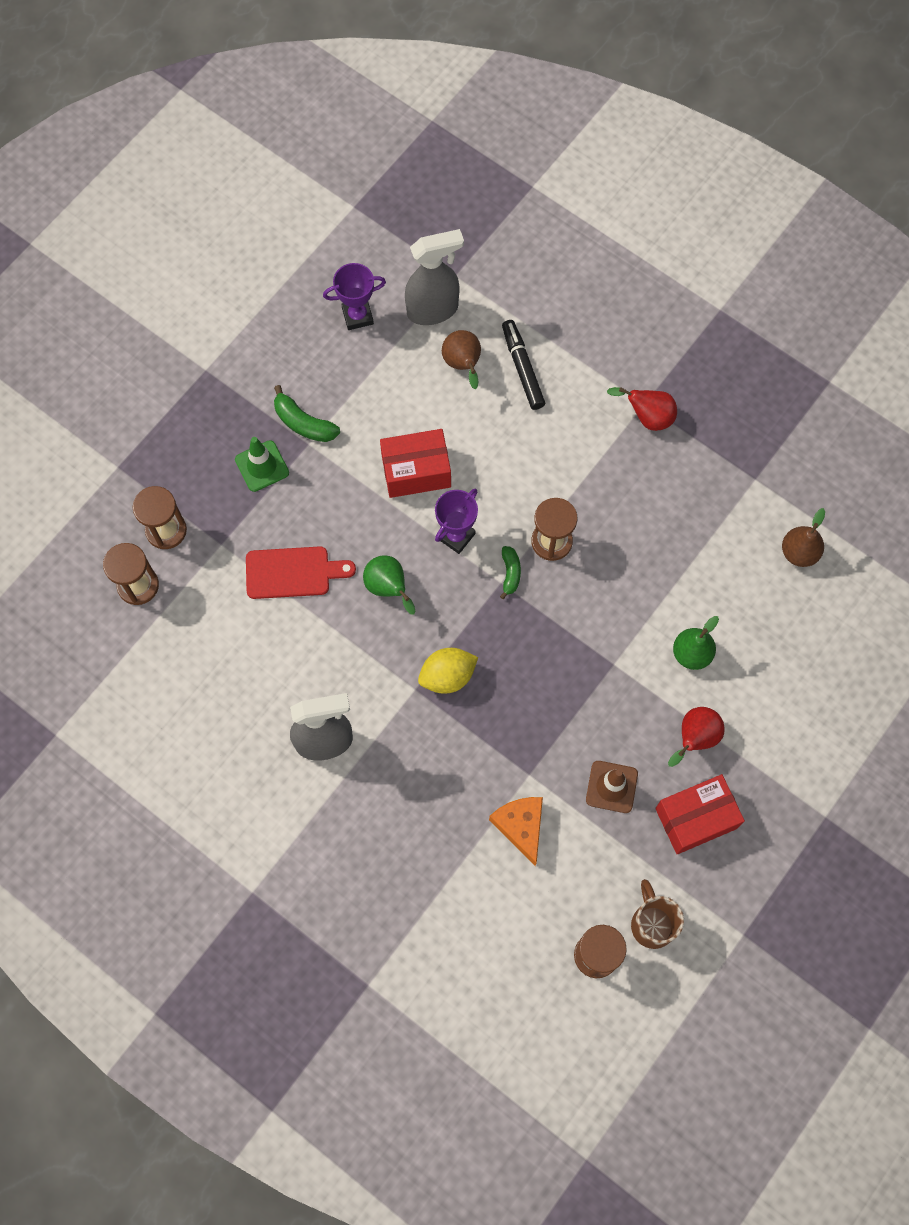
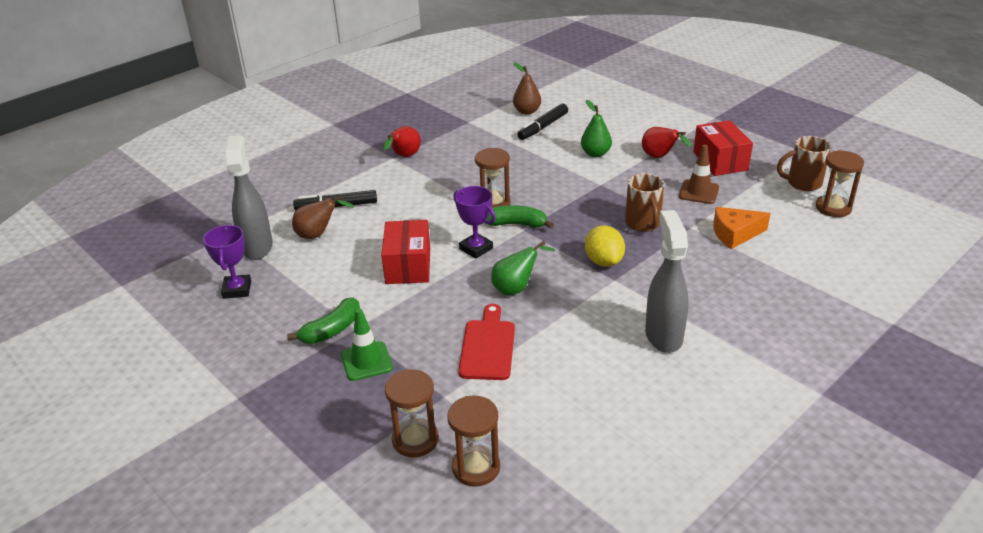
camera: 80 degrees left, 35 degrees down
green banana [500,546,521,599] -> green banana [487,205,554,229], size x1.53
none -> black marker [517,104,568,140]
none -> brown mug [625,173,664,232]

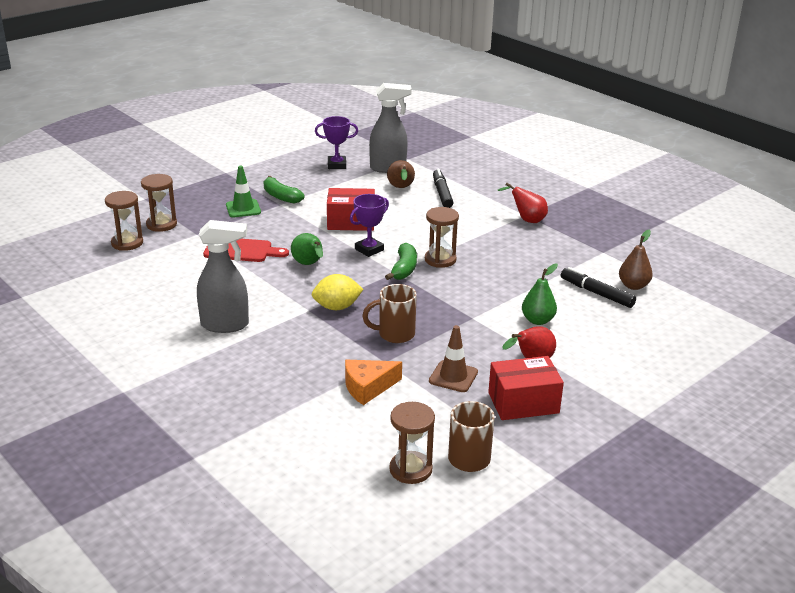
camera: 90 degrees right, 5 degrees down
orange cheese [713,207,771,249] -> orange cheese turned 105 degrees counterclockwise [345,360,402,405]

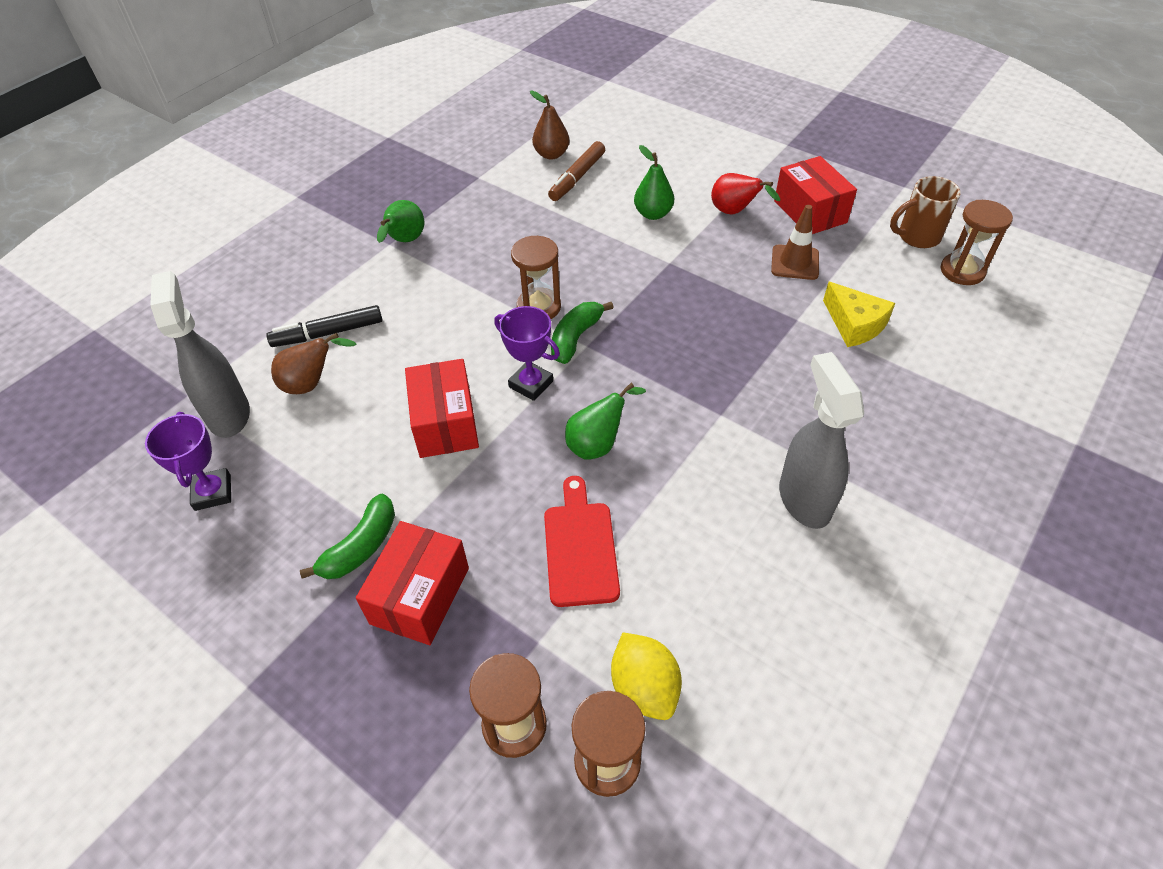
camera: 100 degrees left, 20 degrees up
green traffic cone [226,166,261,217] -> red box [356,521,469,645]
yellow lemon [312,274,364,310] -> yellow lemon moved to [611,633,682,720]
orange cheese [345,360,402,405] -> yellow cheese [823,282,895,347]
brown mug [362,284,417,343] -> none
green banana [385,243,417,280] -> green banana turned 60 degrees counterclockwise [551,302,614,364]
red pear [498,183,548,223] -> green pear [377,200,424,243]
black marker [561,267,636,308] -> brown marker [548,141,605,201]

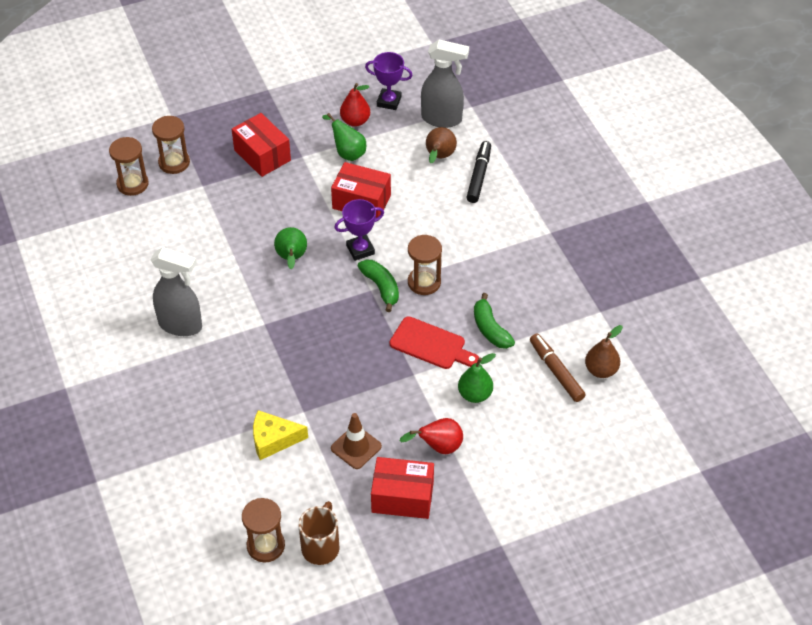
camera: 120 degrees right, 0 degrees up
green banana [300,494,395,579] -> green banana moved to [474,293,515,349]
green pear [377,200,424,243] -> green pear moved to [322,113,366,161]
red cutting board [544,476,620,607] -> red cutting board moved to [389,316,479,369]
yellow lemon [611,633,682,720] -> none
none -> red pear [340,83,370,127]

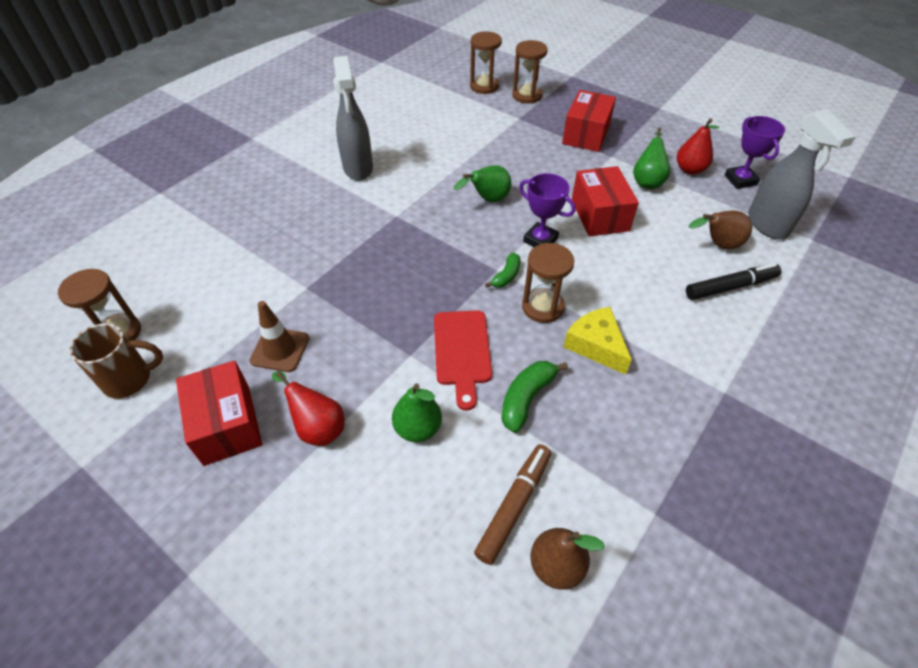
camera: 60 degrees right, 0 degrees up
yellow cheese [253,410,308,460] -> yellow cheese moved to [564,307,632,375]
green banana [358,260,399,312] -> green banana [485,253,520,288], size x0.65

